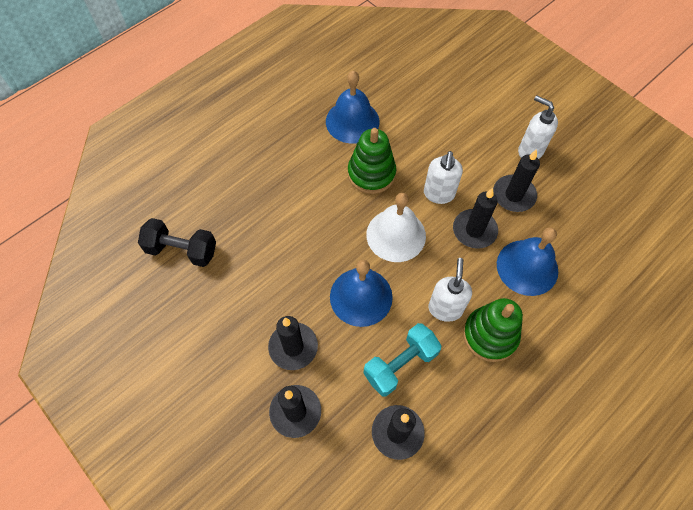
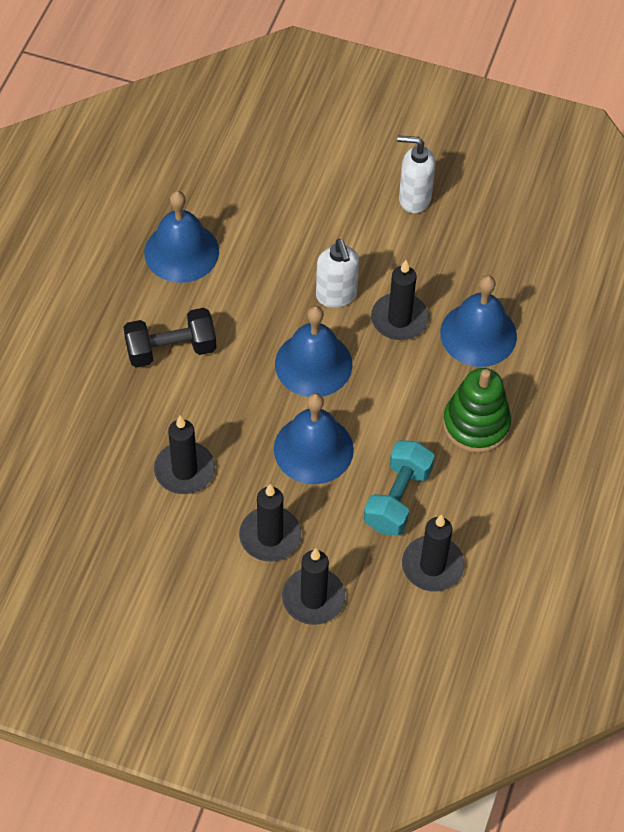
camera: 30 degrees left, 5 degrees down
black dumbbell [138,218,216,267] -> black dumbbell moved to [124,308,216,368]
green stacking toy [348,128,396,194] -> none
white bell [366,193,426,262] -> blue bell [275,306,352,397]
white soap dispenser [428,258,472,322] -> none
black candle [493,149,540,212] -> black candle moved to [154,416,215,494]

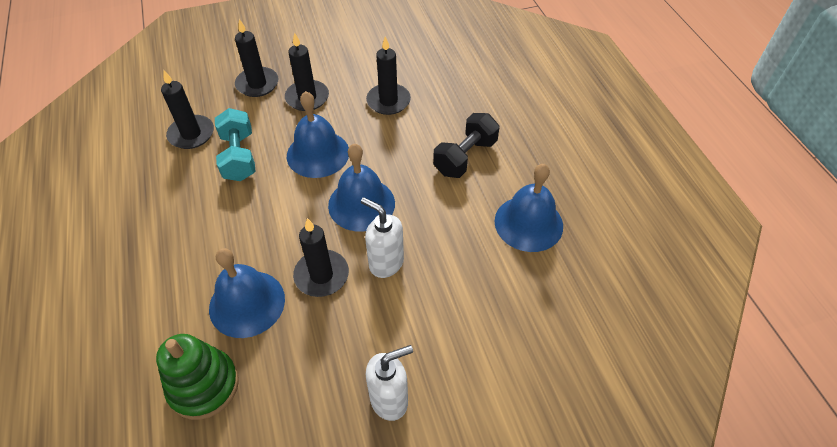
camera: 145 degrees right, 5 degrees down
green stacking toy [443,368,511,453] -> green stacking toy moved to [156,334,239,420]

